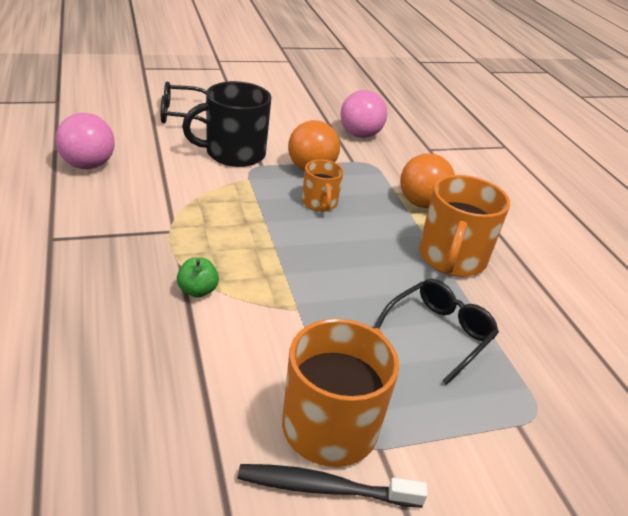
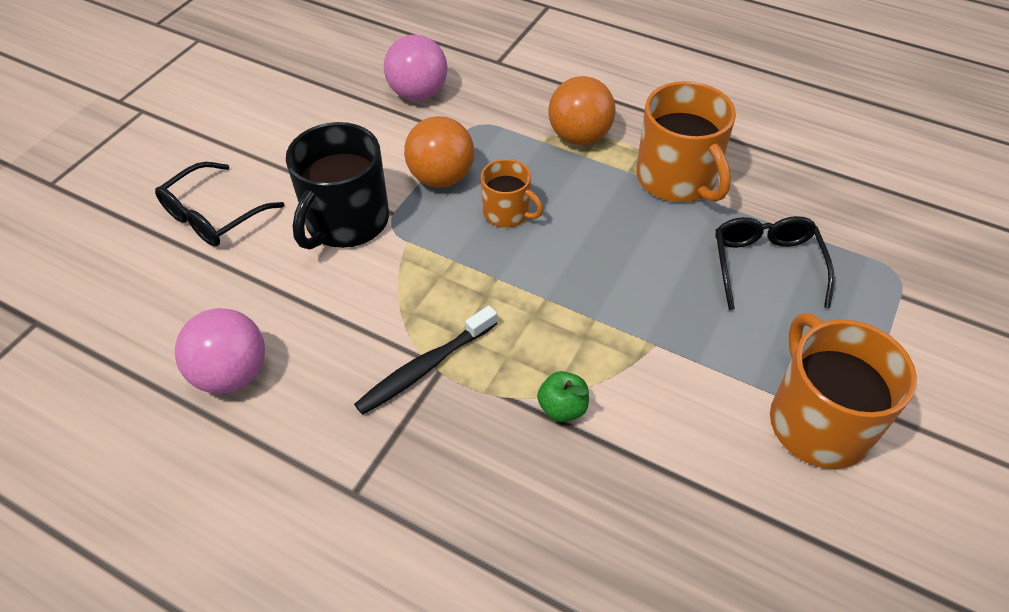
camera: 40 degrees left, 15 degrees up
black toothbrush [238,464,427,508] -> black toothbrush moved to [354,306,497,415]

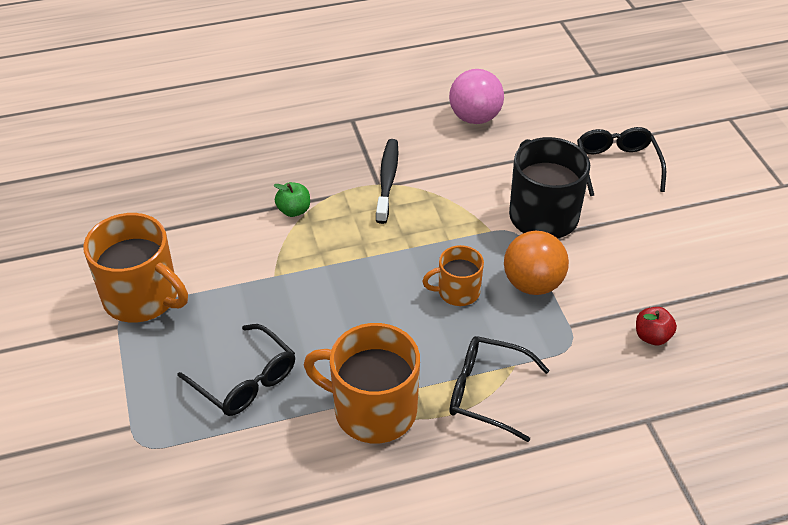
camera: 135 degrees right, 5 degrees down
pink ball [384,34,448,101] -> red apple [636,307,677,345]
orange ball [548,76,615,145] -> black glasses [450,336,550,442]

